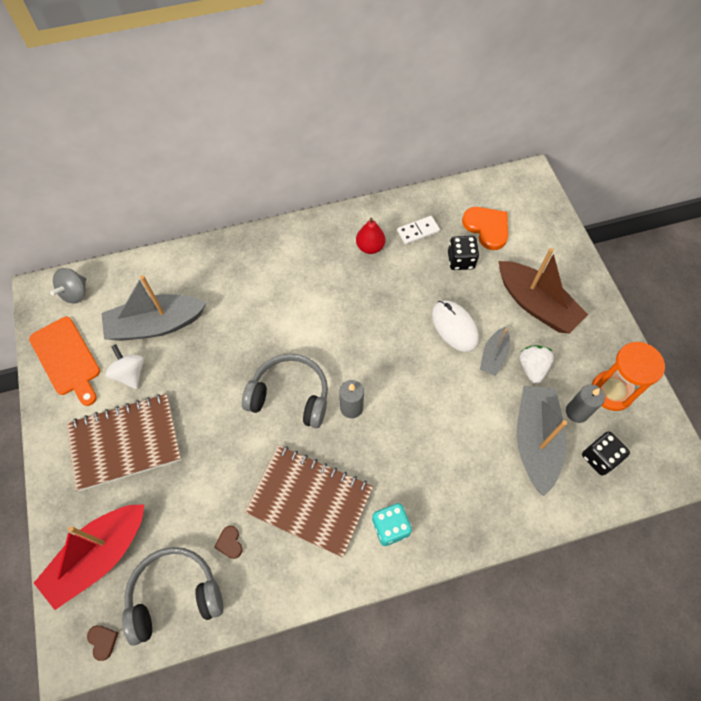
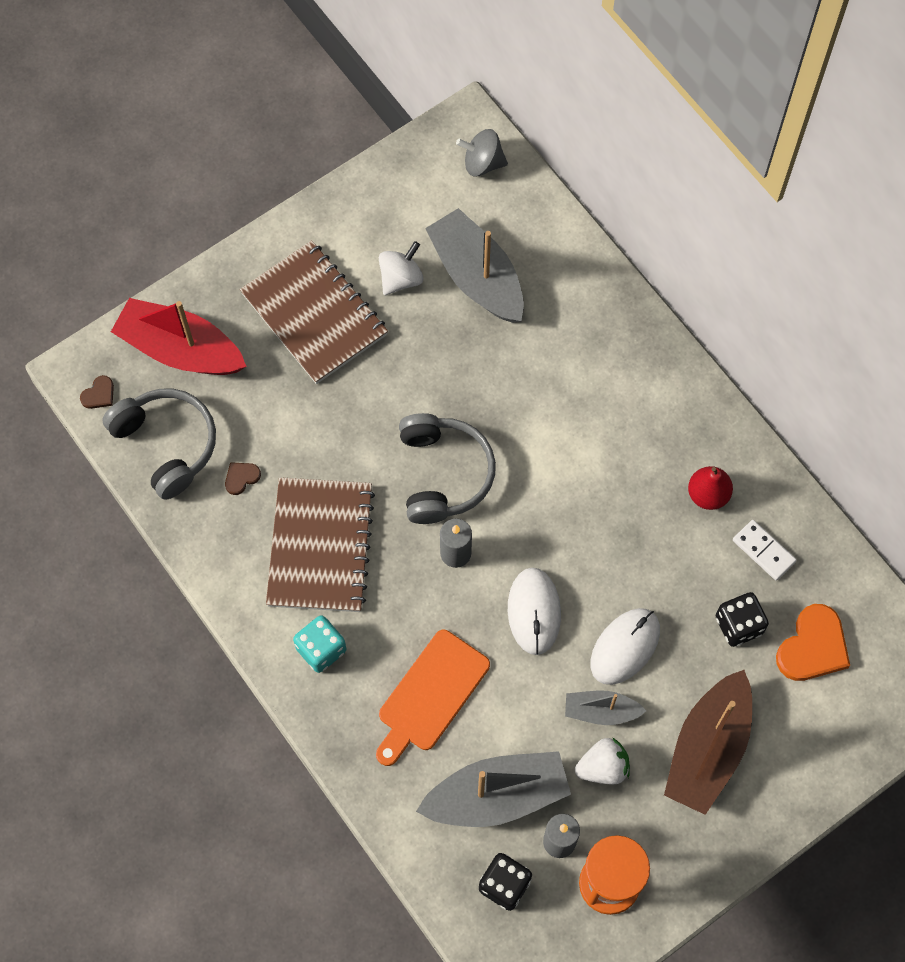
camera: 70 degrees right, 5 degrees up
orange cutting board [29,317,100,406] -> orange cutting board moved to [376,630,490,766]
none -> white mouse [508,568,561,655]

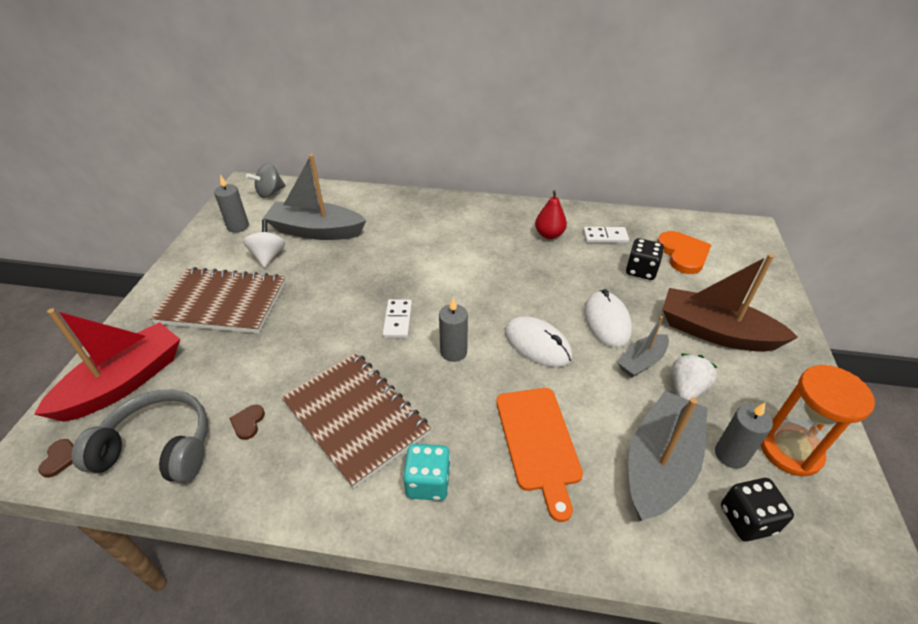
camera: 45 degrees left, 25 degrees down
red boat [111,298,247,375] -> red boat turned 150 degrees clockwise [34,308,180,422]
grey headphones [399,413,496,524] -> white domino [383,299,412,338]
brown boat [664,670,752,815] -> brown boat turned 135 degrees clockwise [662,254,798,352]
none -> grey candle [214,175,249,233]

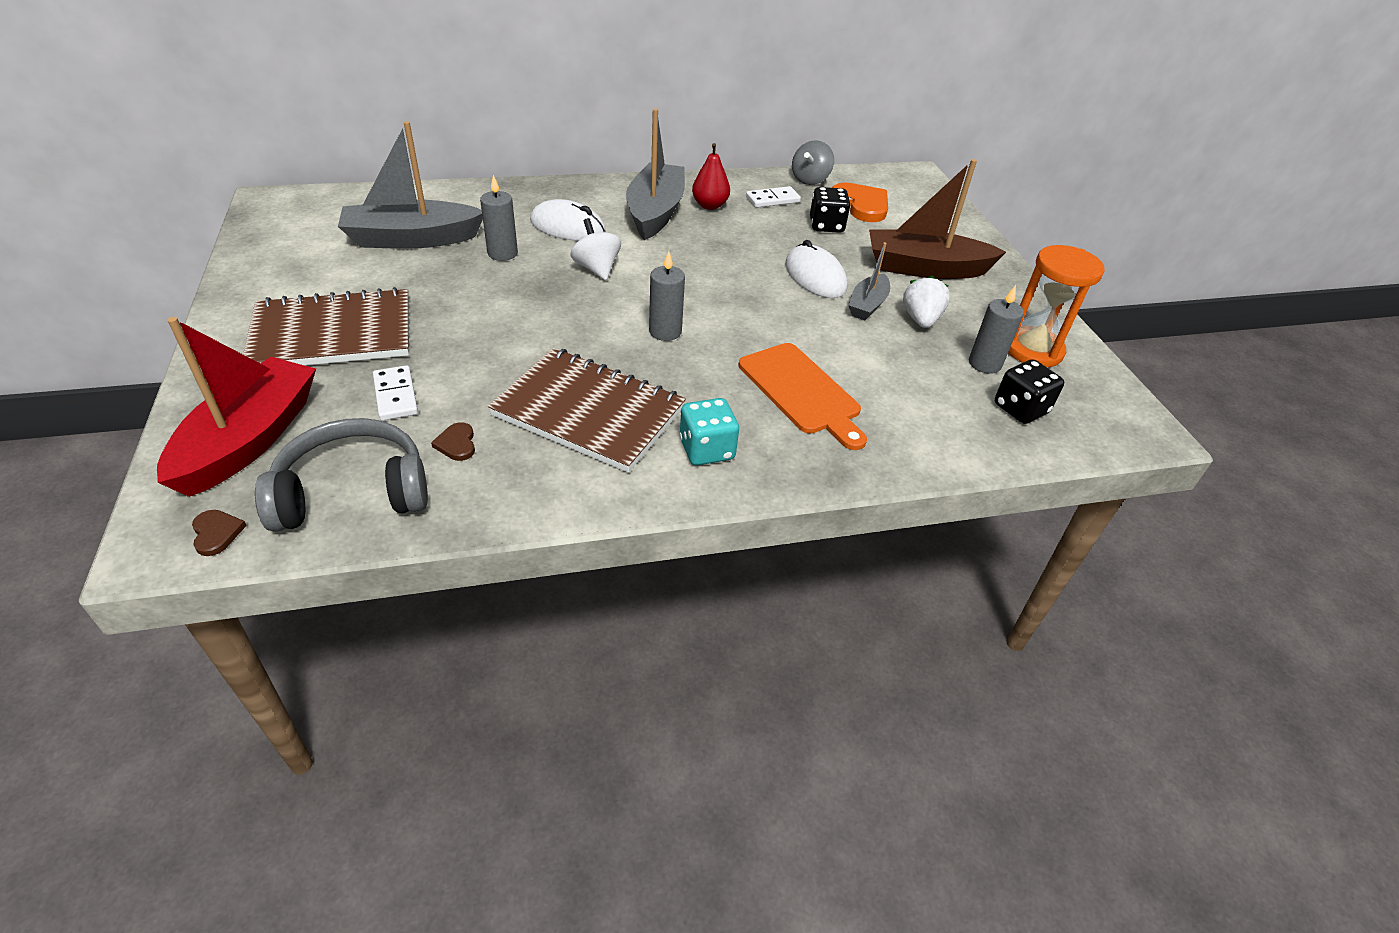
camera: 25 degrees left, 0 degrees up
grey candle [214,175,249,233] -> grey candle moved to [480,175,518,261]
white spinning top [243,219,285,268] -> white spinning top moved to [570,218,621,280]
grey spinning top [246,164,286,198] -> grey spinning top moved to [792,140,834,185]
white domino [383,299,412,338] -> white domino moved to [373,365,418,420]
white mouse [505,316,572,367] -> white mouse moved to [530,199,606,241]
grey boat [628,391,708,521] -> grey boat moved to [626,109,685,240]

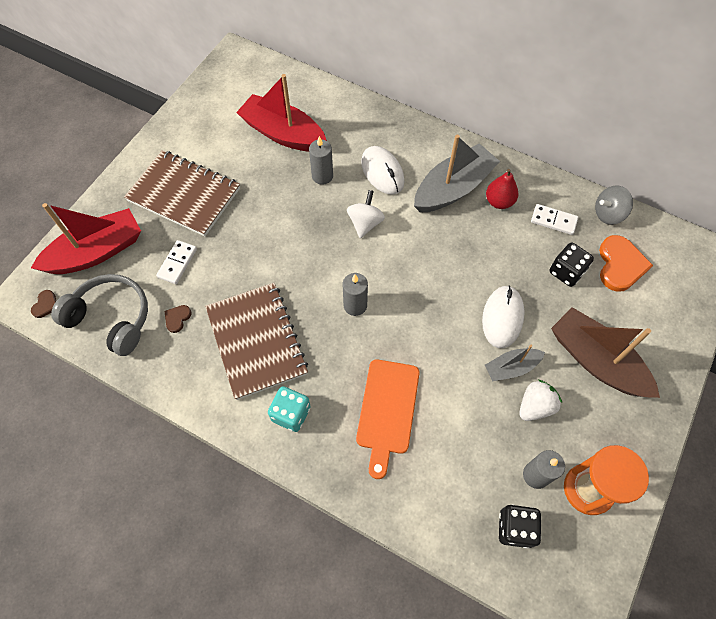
camera: 45 degrees right, 20 degrees up
grey boat [338,121,483,249] -> red boat [236,74,327,152]

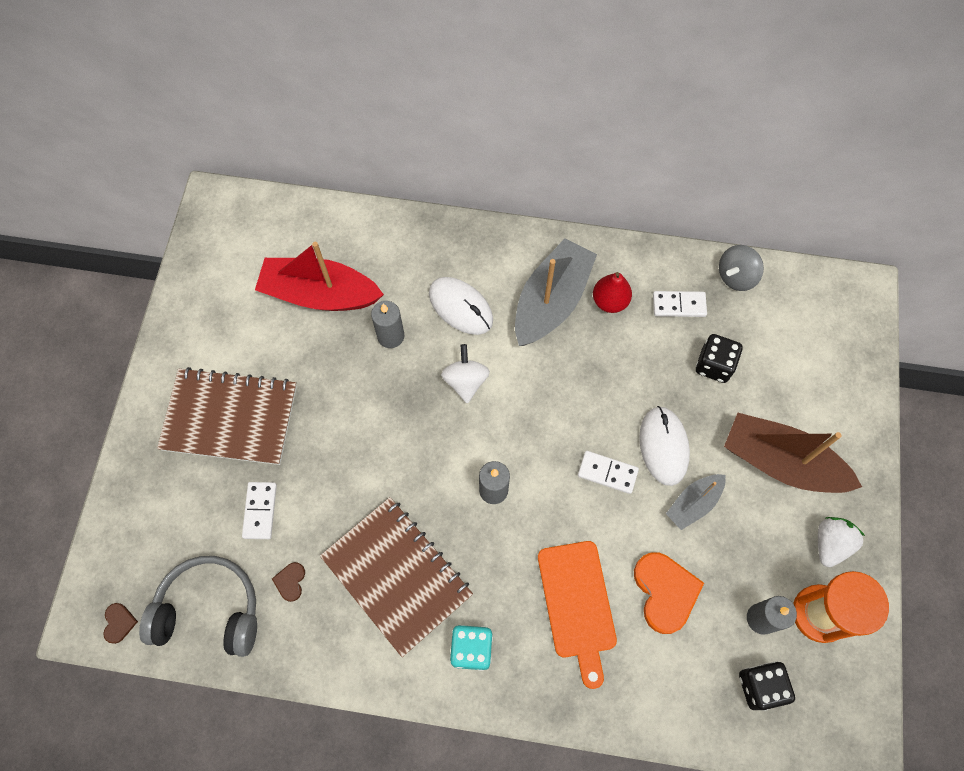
camera: 20 degrees left, 5 degrees up
red boat [31,203,141,274] -> none
white strawberry [519,380,562,421] -> white strawberry moved to [818,517,865,567]
orange heart [599,235,653,292] -> orange heart moved to [634,552,704,634]
none -> white domino [578,451,639,494]

